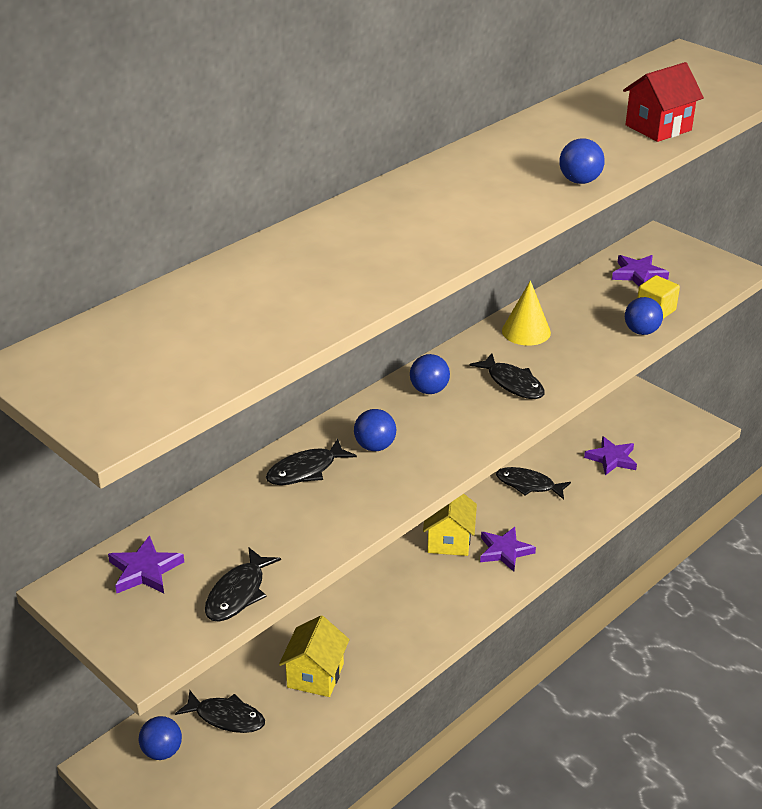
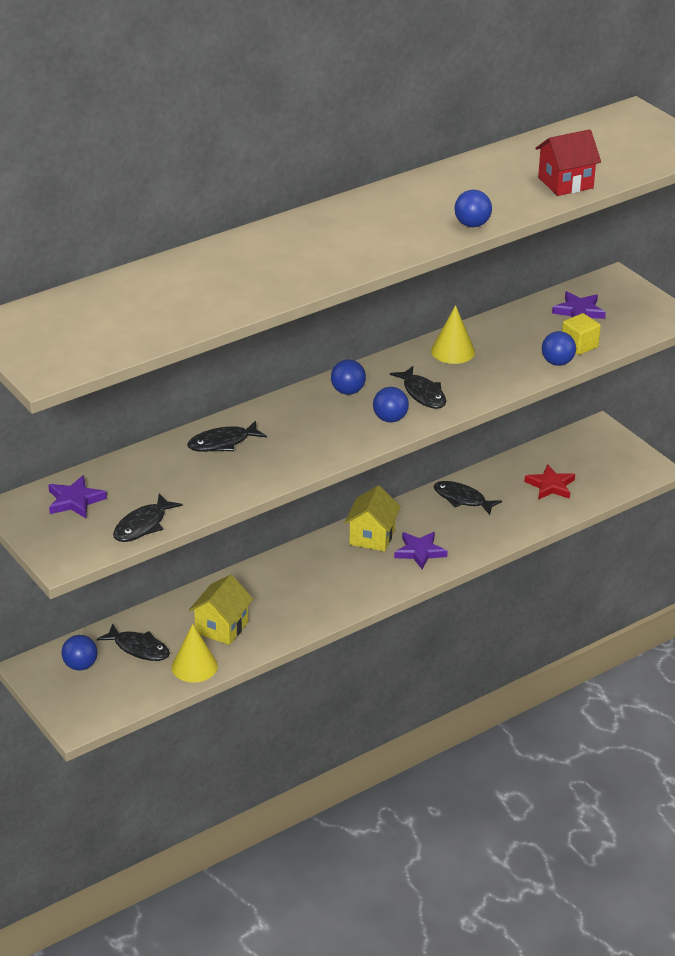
camera: 10 degrees right, 0 degrees up
blue ball [354,409,396,451] -> blue ball moved to [373,387,409,423]
purple star [584,436,637,475] -> red star [524,464,575,500]
none -> yellow cone [172,624,218,682]

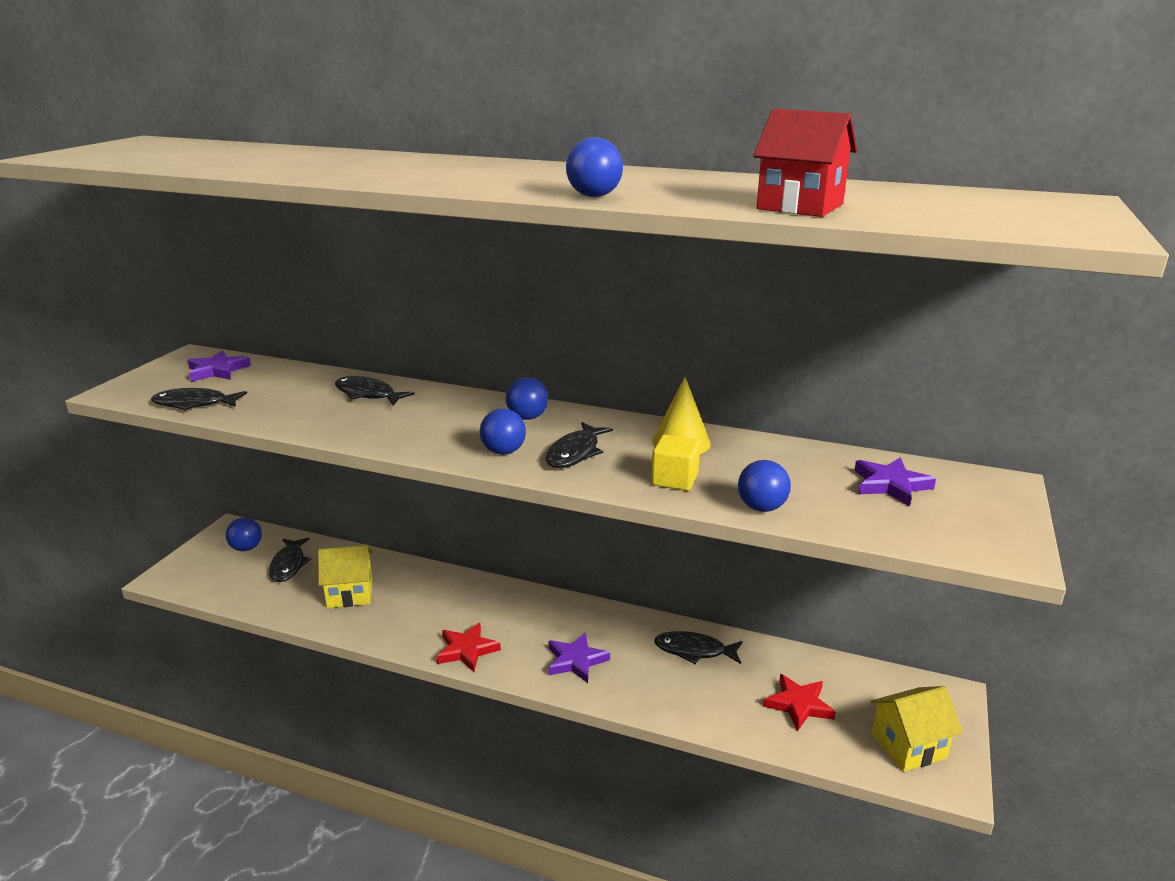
camera: 55 degrees right, 10 degrees down
yellow cone [172,624,218,682] -> none
yellow house [345,485,401,552] -> yellow house moved to [870,686,963,772]
black fish [434,481,502,515] -> black fish turned 75 degrees counterclockwise [654,631,742,664]
yellow cube [562,313,601,355] -> yellow cube moved to [651,435,700,491]
none -> red star [436,623,501,672]

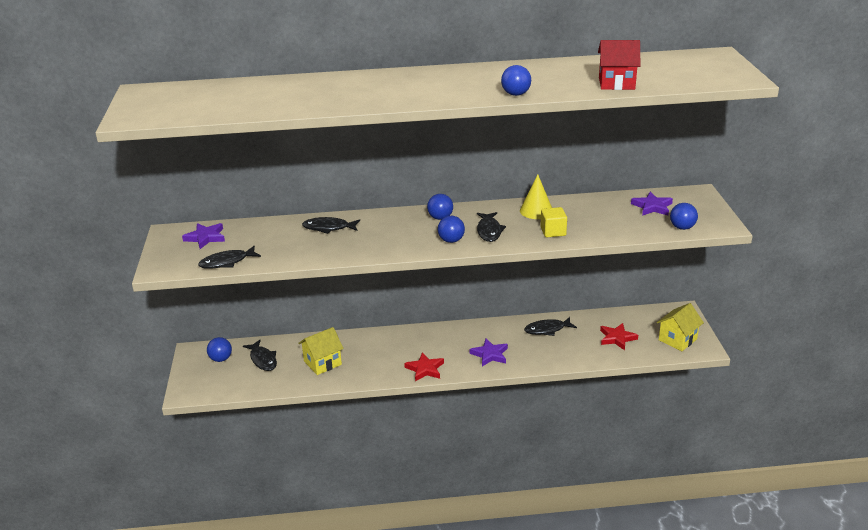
camera: 25 degrees left, 5 degrees up
blue ball [738,460,791,512] -> blue ball moved to [670,203,698,230]

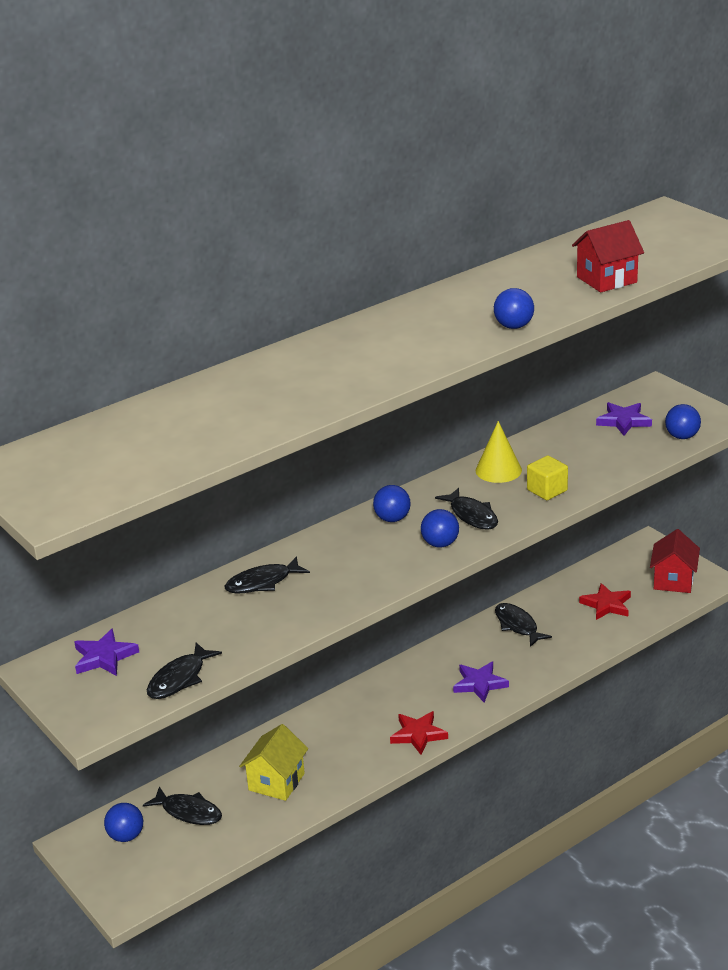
camera: 30 degrees left, 0 degrees up
black fish [524,317,577,336] -> black fish turned 105 degrees clockwise [495,603,552,647]
yellow house [657,303,704,351] -> red house [650,529,700,593]

